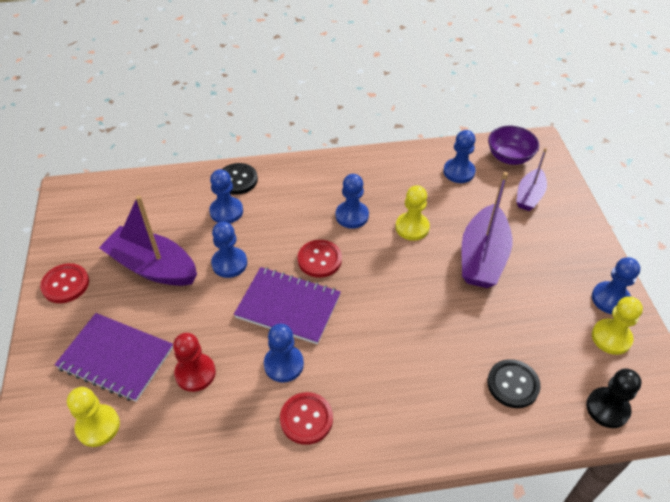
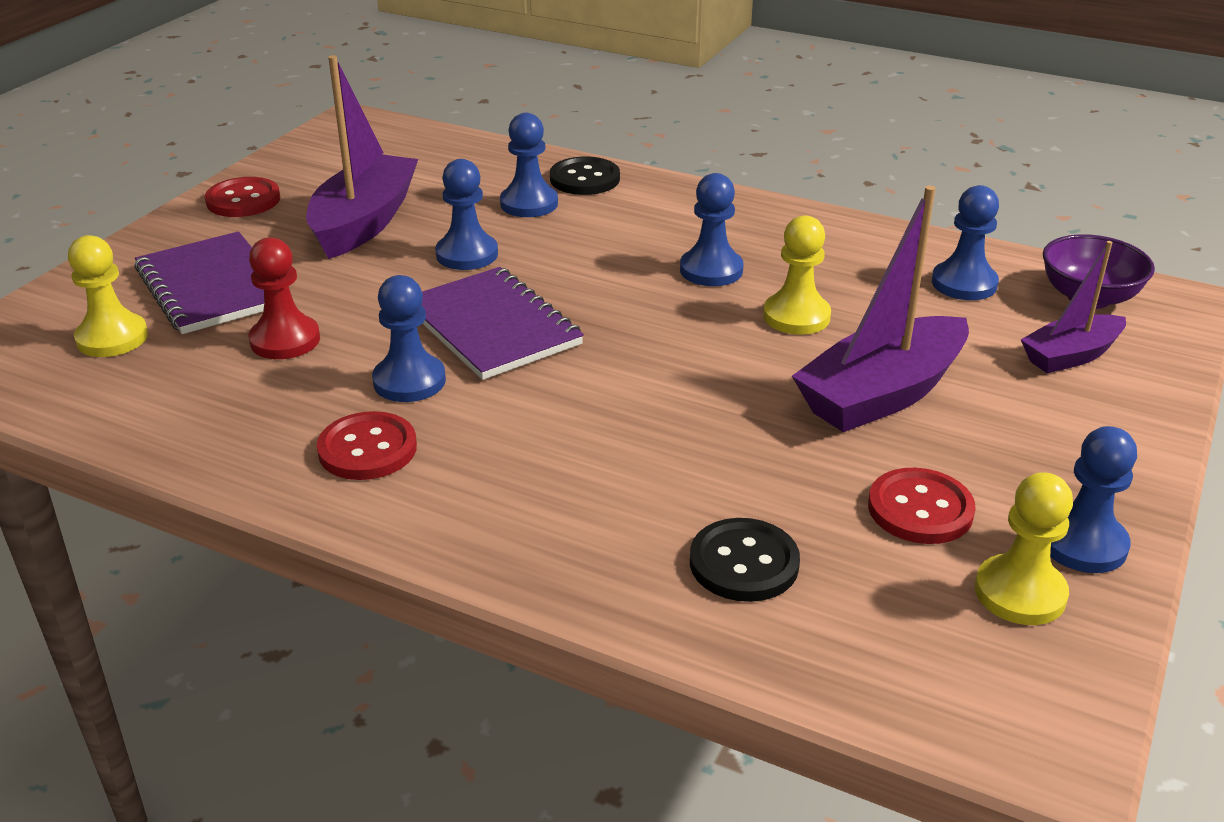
camera: 35 degrees right, 15 degrees down
purple boat [99,195,197,286] -> purple boat turned 45 degrees clockwise [306,55,418,259]
red button [298,240,342,278] -> red button moved to [868,468,976,544]
black pawn [586,368,642,428] -> none

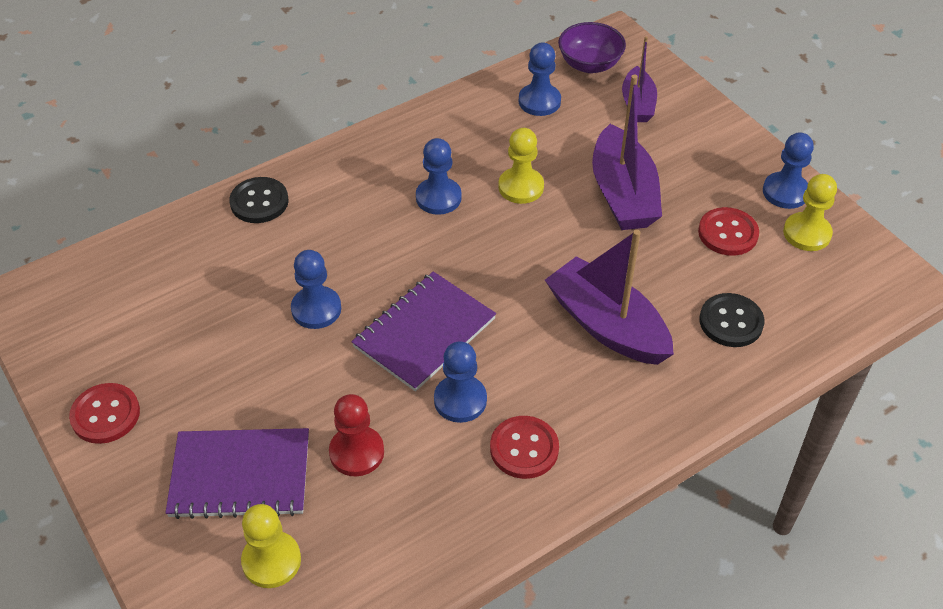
camera: 60 degrees left, 15 degrees up
purple boat [306,55,418,259] -> purple boat moved to [545,230,674,365]
purple notebook [422,267,584,380] -> purple notebook turned 45 degrees counterclockwise [351,272,496,392]
blue pawn [500,113,558,217] -> none

